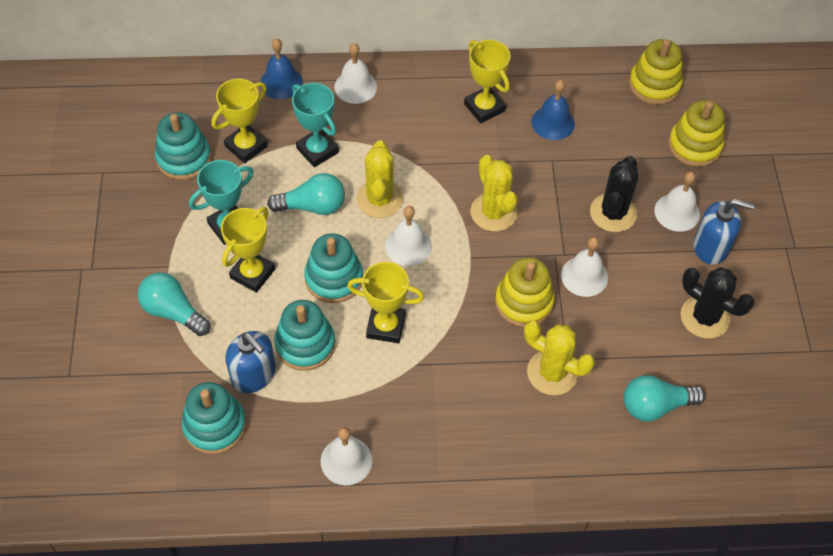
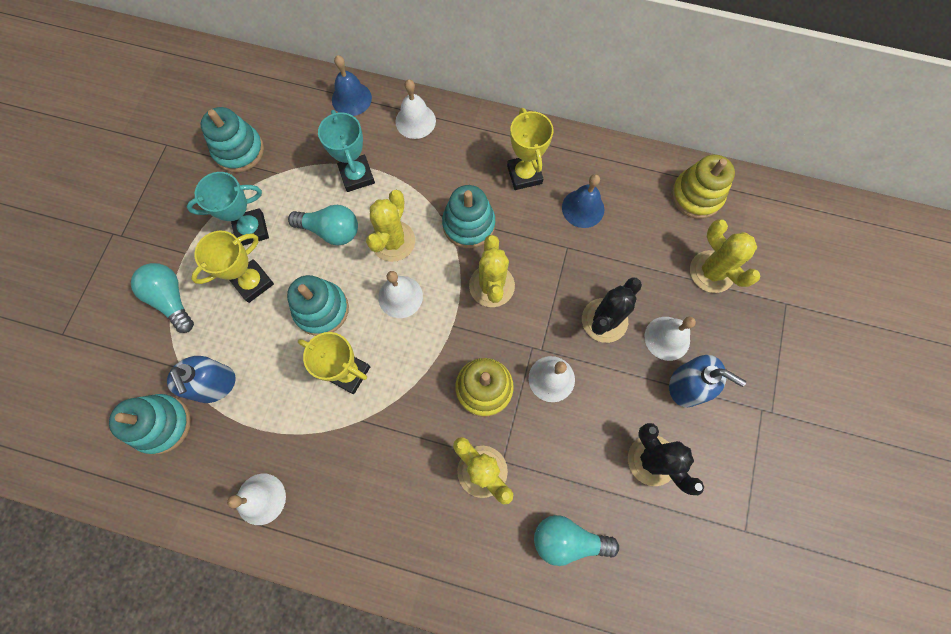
camera: 20 degrees right, 15 degrees up
yellow trophy [211,79,268,163] -> none
turquoise stacking toy [274,300,335,371] -> turquoise stacking toy moved to [442,185,495,248]
yellow stacking toy [668,100,725,167] -> yellow cactus [690,219,760,293]

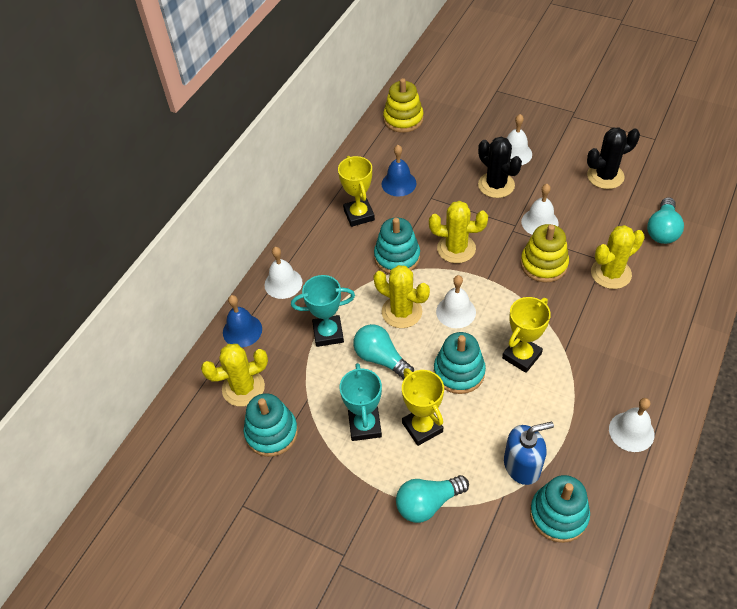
camera: 75 degrees left, 20 degrees down
turquoise light bulb [288,205,358,245] -> turquoise light bulb turned 75 degrees counterclockwise [353,324,414,379]
yellow trophy [507,108,554,190] -> yellow trophy turned 75 degrees clockwise [338,156,375,227]
blue soap dispenser [669,355,746,407] -> none
yellow cactus [690,219,760,293] -> yellow cactus moved to [201,344,268,406]

